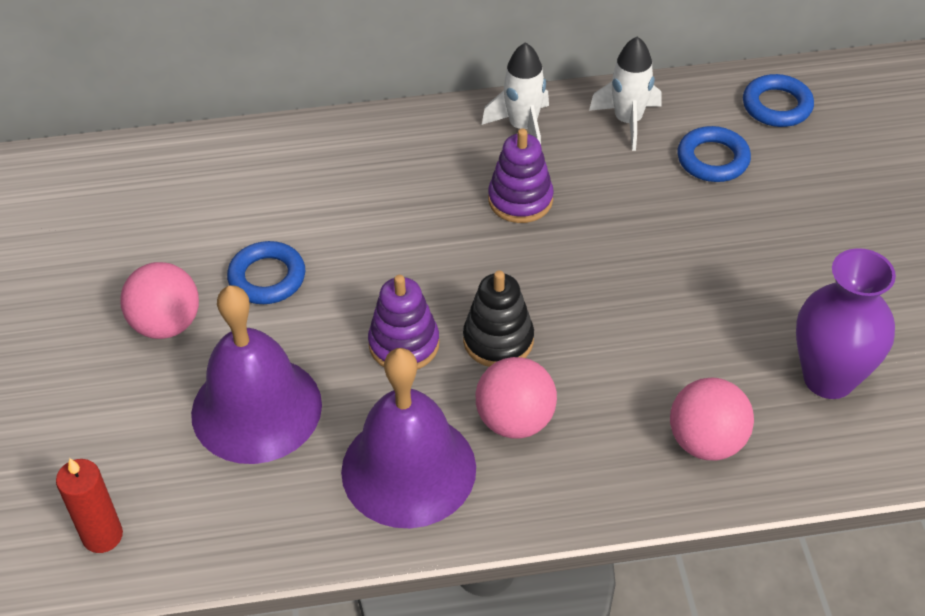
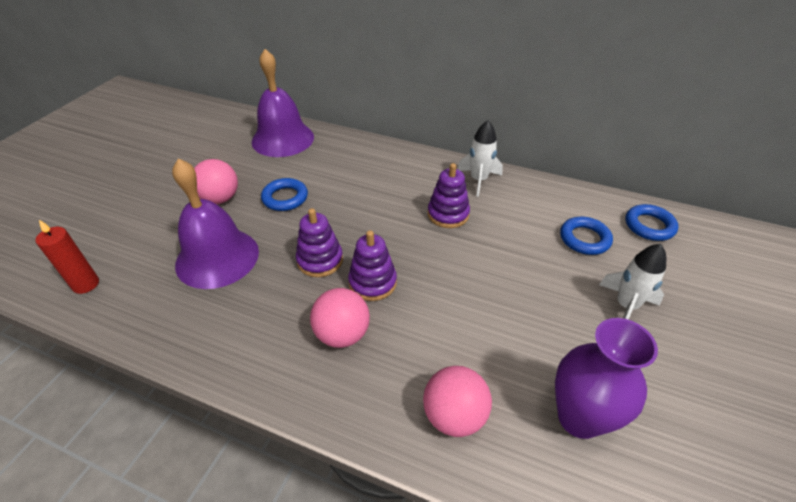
camera: 30 degrees right, 5 degrees down
purple bell [341,348,476,528] -> purple bell moved to [252,49,314,157]
black stacking toy [463,271,534,367] -> purple stacking toy [348,230,397,301]
white rocket [589,36,662,151] -> white rocket moved to [599,244,666,320]

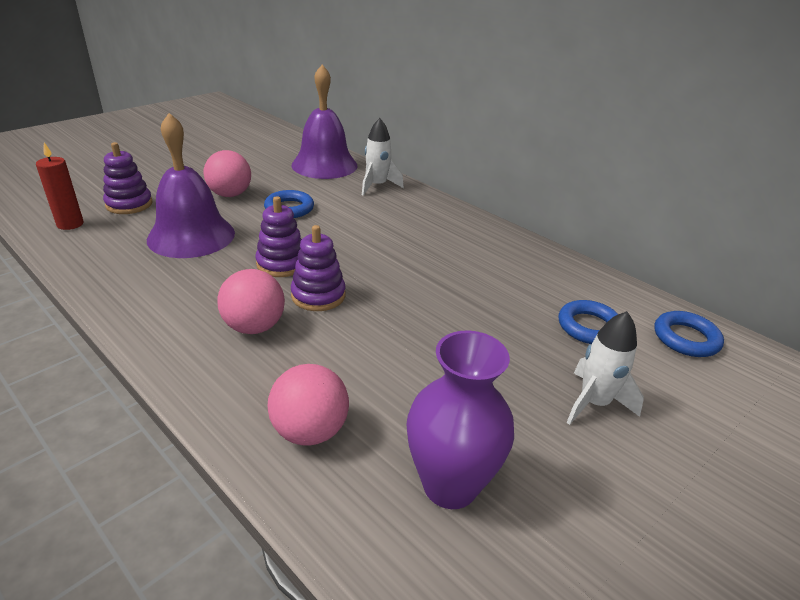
camera: 20 degrees right, 10 degrees down
purple stacking toy [428,163,470,228] -> purple stacking toy moved to [103,142,153,214]
white rocket [458,120,503,197] -> white rocket moved to [362,118,404,196]

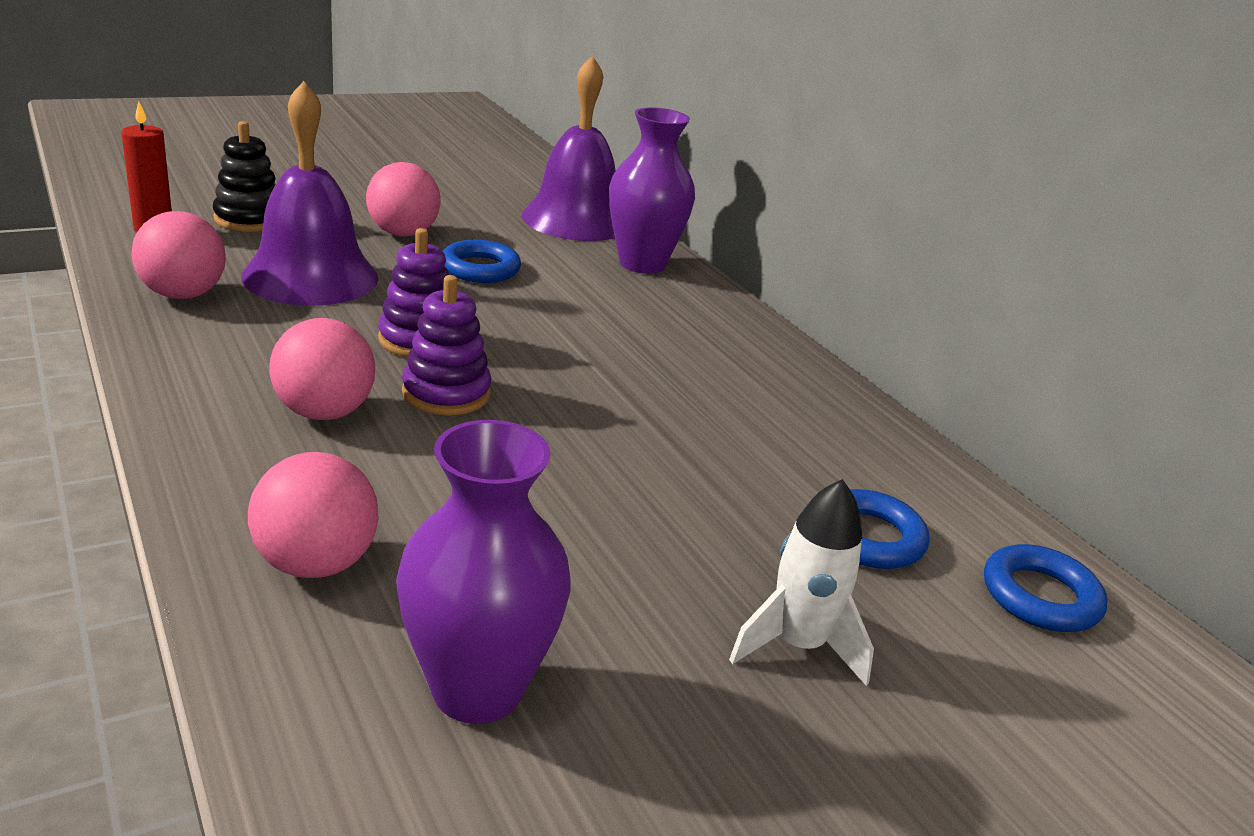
camera: 15 degrees right, 5 degrees down
purple stacking toy [103,142,153,214] -> black stacking toy [213,121,276,232]
white rocket [362,118,404,196] -> purple vase [609,107,695,274]
none -> pink ball [131,211,226,299]

